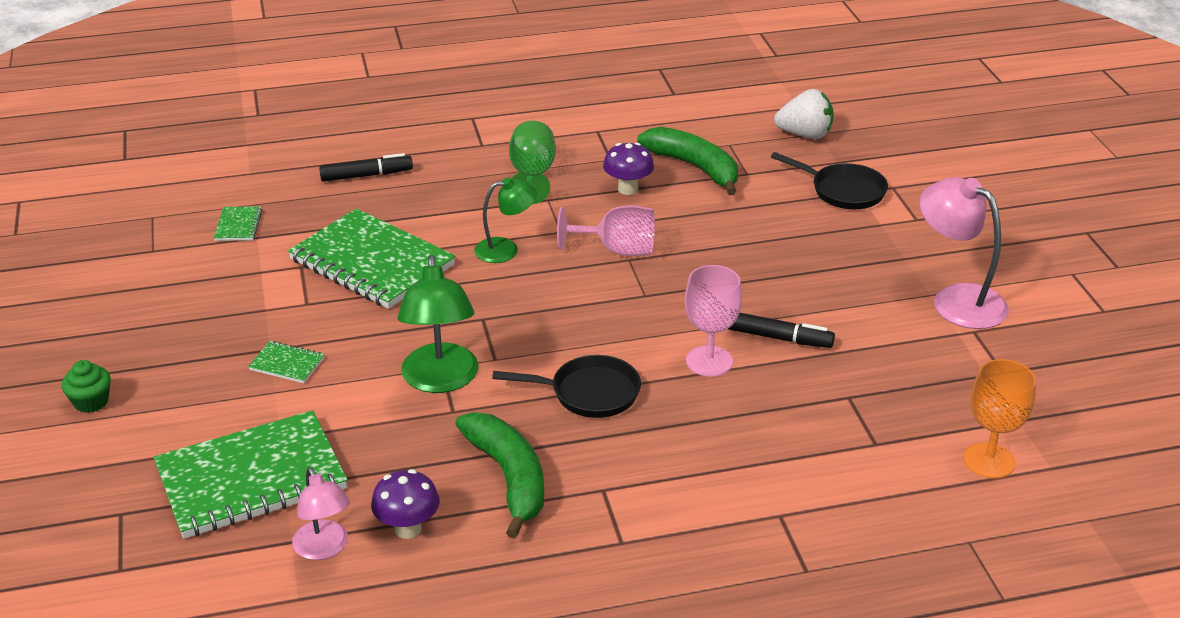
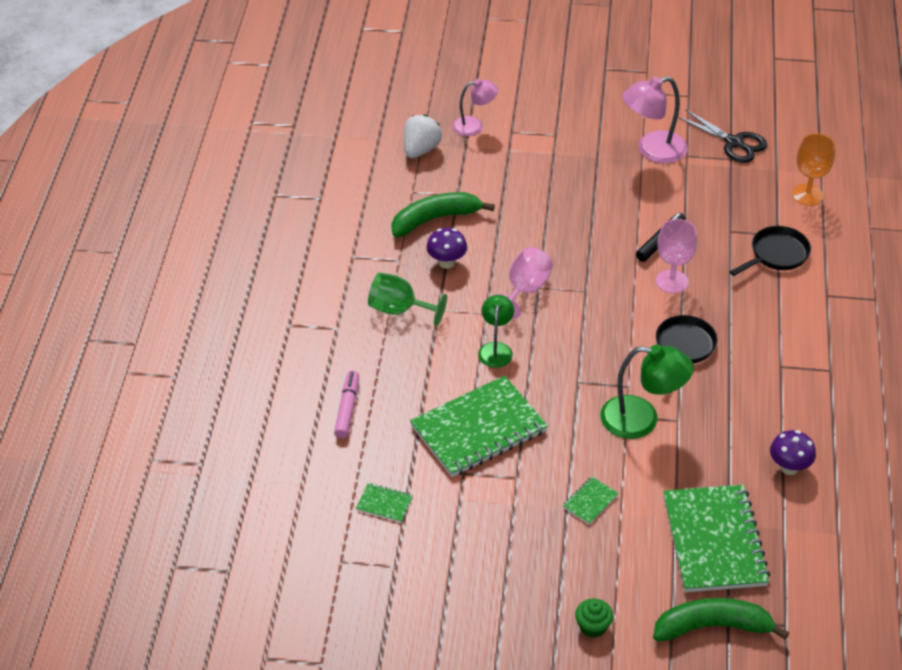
camera: 70 degrees left, 10 degrees up
pink lamp [292,467,350,560] -> pink lamp moved to [452,79,498,136]
black marker [319,153,413,182] -> pink marker [334,370,359,439]
green banana [455,412,544,538] -> green banana moved to [653,598,789,642]
black pan [771,152,888,209] -> black pan moved to [729,226,811,276]
none -> black scissors [678,109,767,163]

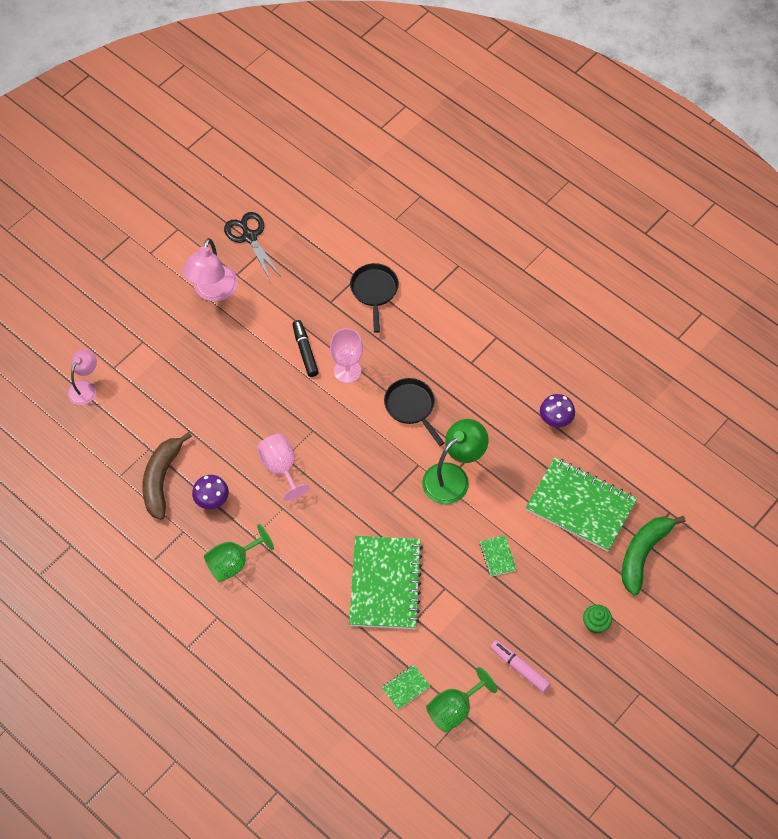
camera: 55 degrees left, 15 degrees up
pink marker [334,370,359,439] -> pink marker moved to [490,640,551,692]
green banana [392,192,495,237] -> brown banana [142,432,192,520]
white strawberry [404,115,442,158] -> none
green lamp [478,295,514,368] -> none
black scissors [678,109,767,163] -> black scissors turned 105 degrees counterclockwise [224,212,280,280]
orange goblet [792,134,835,206] -> none
none -> green goblet [426,667,497,732]

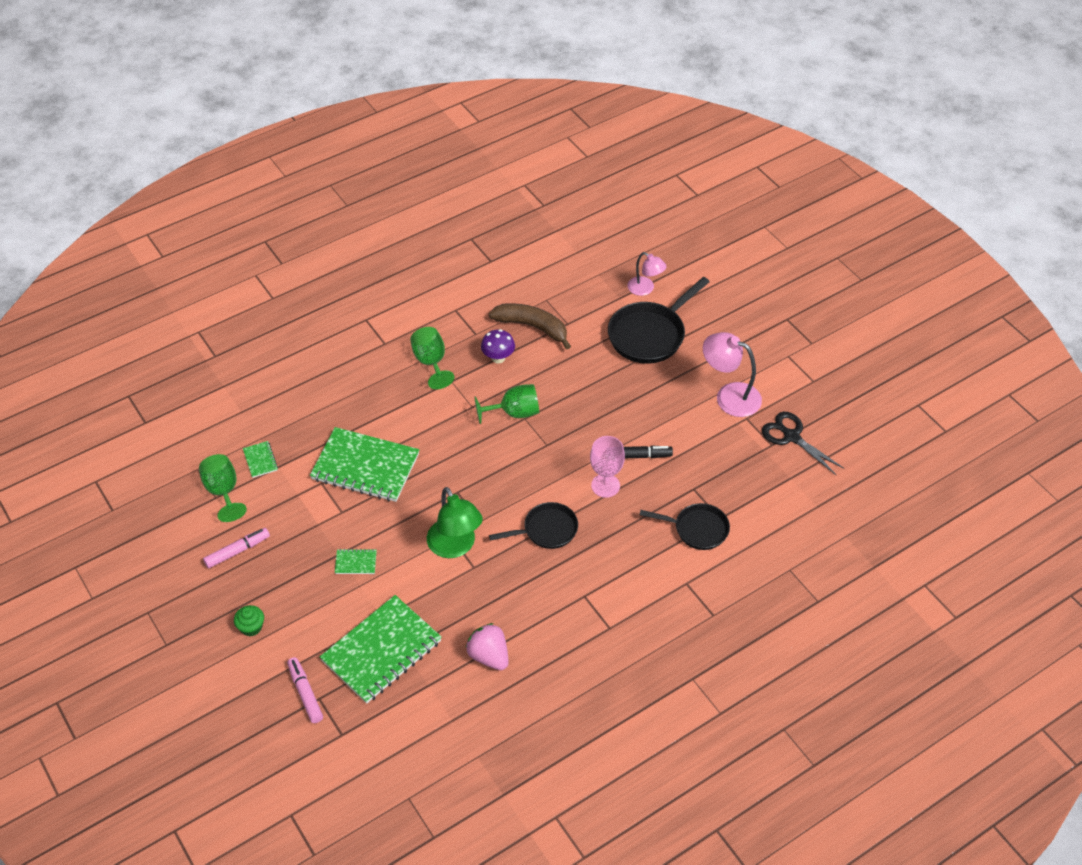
camera: 105 degrees right, 10 degrees down
black scissors [224,212,280,280] -> black scissors turned 120 degrees counterclockwise [762,412,845,475]
pink goblet [257,433,310,501] -> green goblet [474,384,539,424]
purple mushroom [540,394,575,427] -> pink strawberry [466,623,509,670]
green banana [622,516,686,595] -> pink marker [287,657,323,723]
none -> black pan [608,277,709,364]

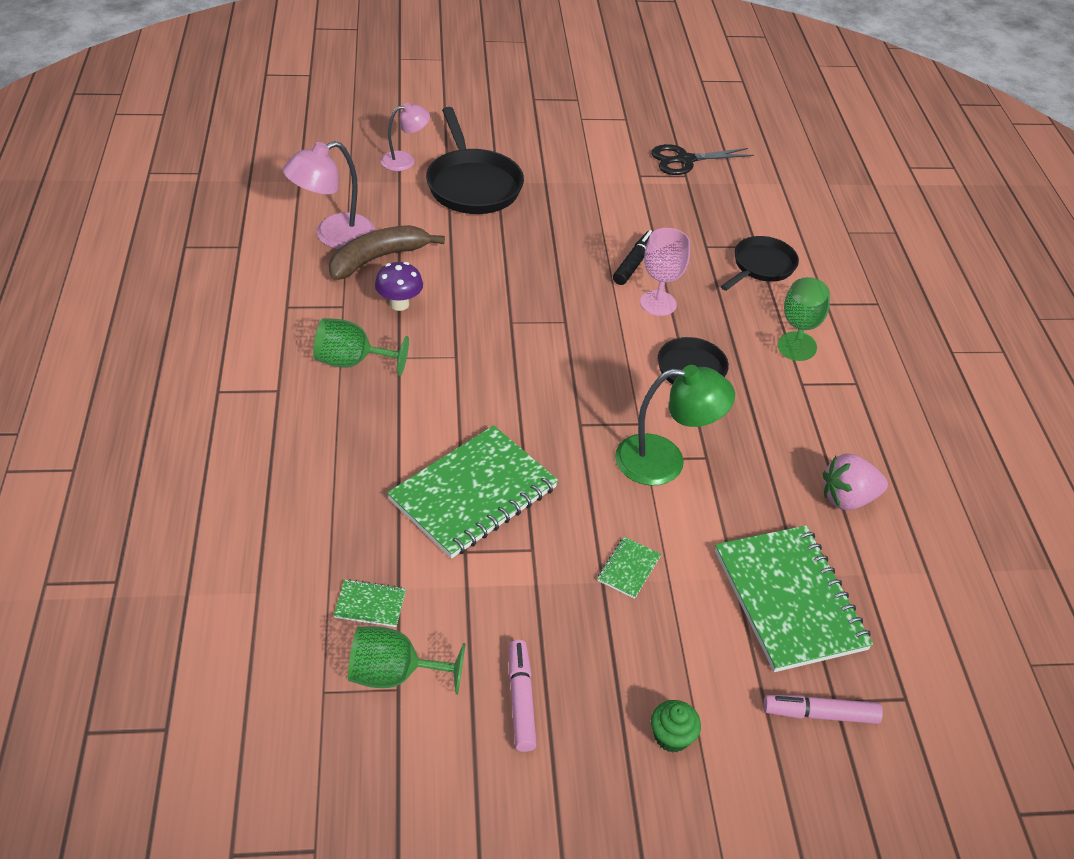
camera: 65 degrees left, 5 degrees down
green goblet [474,384,539,424] -> green goblet moved to [778,277,830,361]
pink lamp [703,332,762,417] -> pink lamp moved to [283,141,375,249]

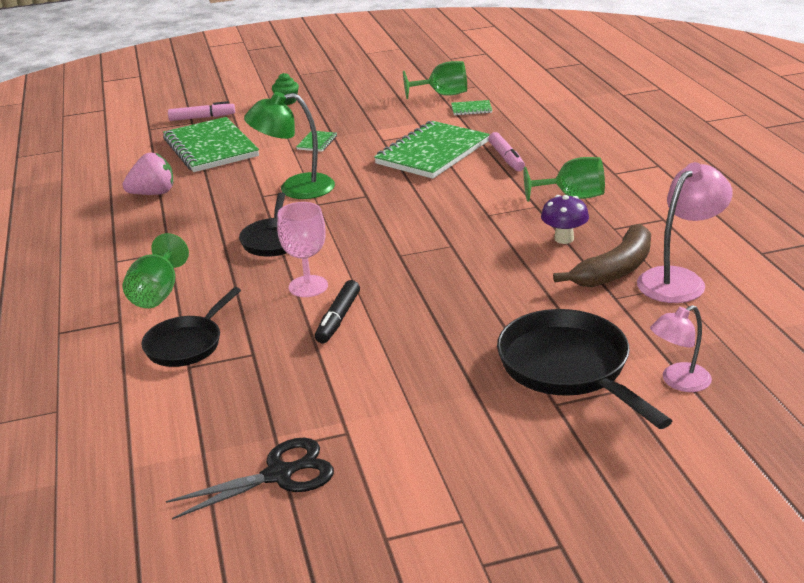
camera: 175 degrees right, 15 degrees down
pink marker [509,640,537,752] -> pink marker moved to [488,132,525,171]

